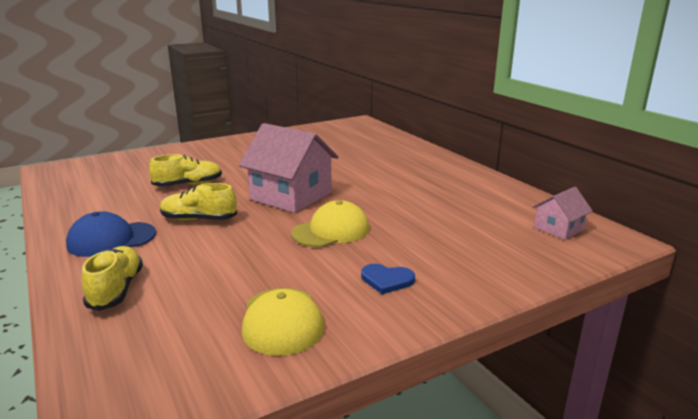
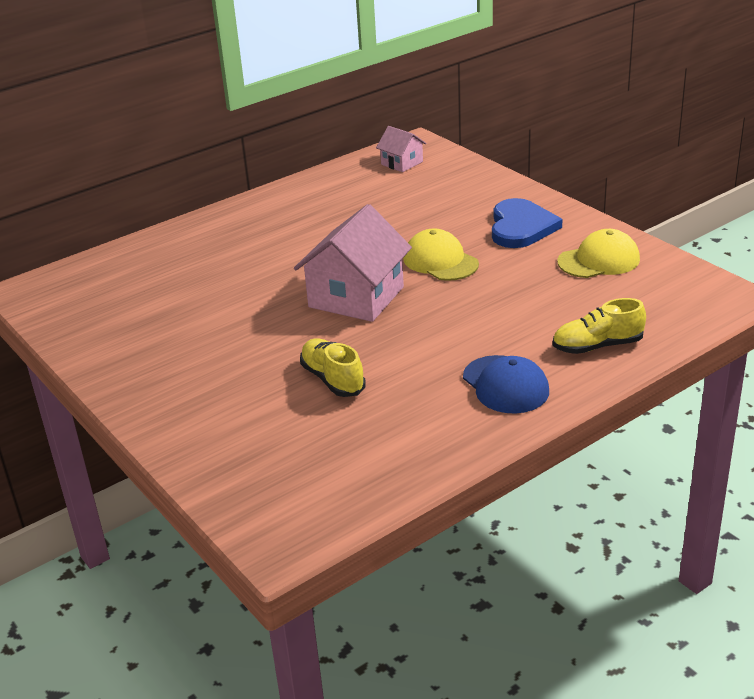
camera: 95 degrees left, 10 degrees up
yellow shoe [160,183,237,220] -> none
blue heart [361,264,415,294] -> blue heart [492,198,563,248], size x1.87

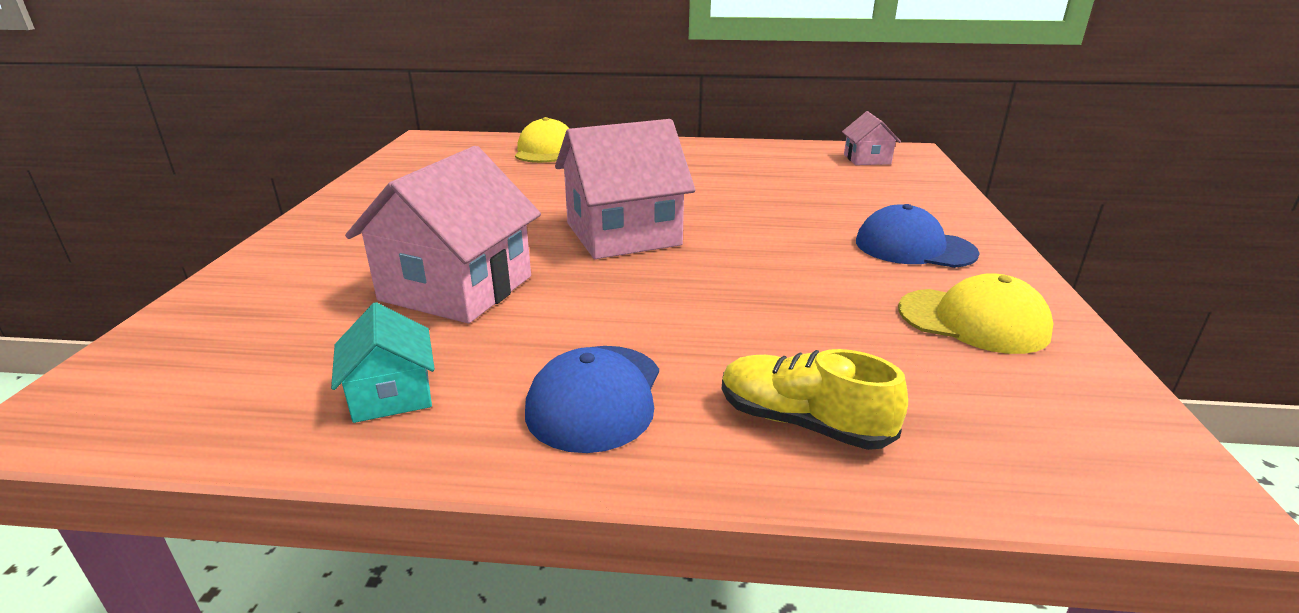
camera: 40 degrees right, 5 degrees down
yellow shoe [300,339,366,397] -> pink house [345,146,541,323]
yellow cap [403,228,479,281] -> yellow cap moved to [515,117,570,163]
blue heart [492,198,563,248] -> blue cap [856,204,980,268]
none -> turquoise house [331,302,435,423]

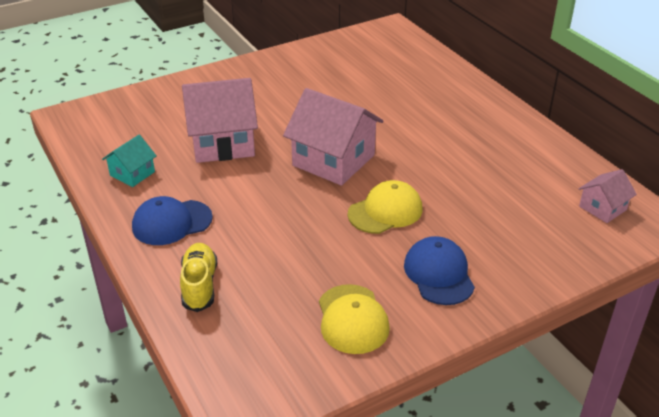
camera: 55 degrees right, 10 degrees up
yellow cap [515,117,570,163] -> yellow cap moved to [348,180,422,234]

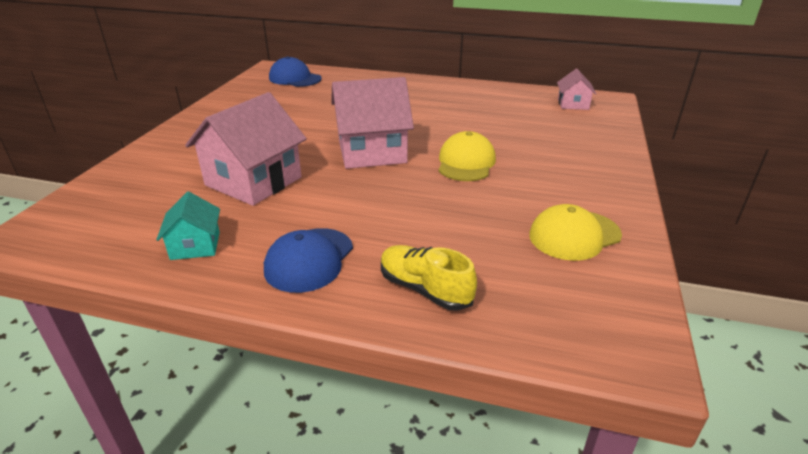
camera: 45 degrees left, 5 degrees down
yellow cap [319,284,390,354] -> yellow cap turned 120 degrees clockwise [529,204,622,261]
blue cap [404,236,475,305] -> blue cap moved to [269,56,322,87]

